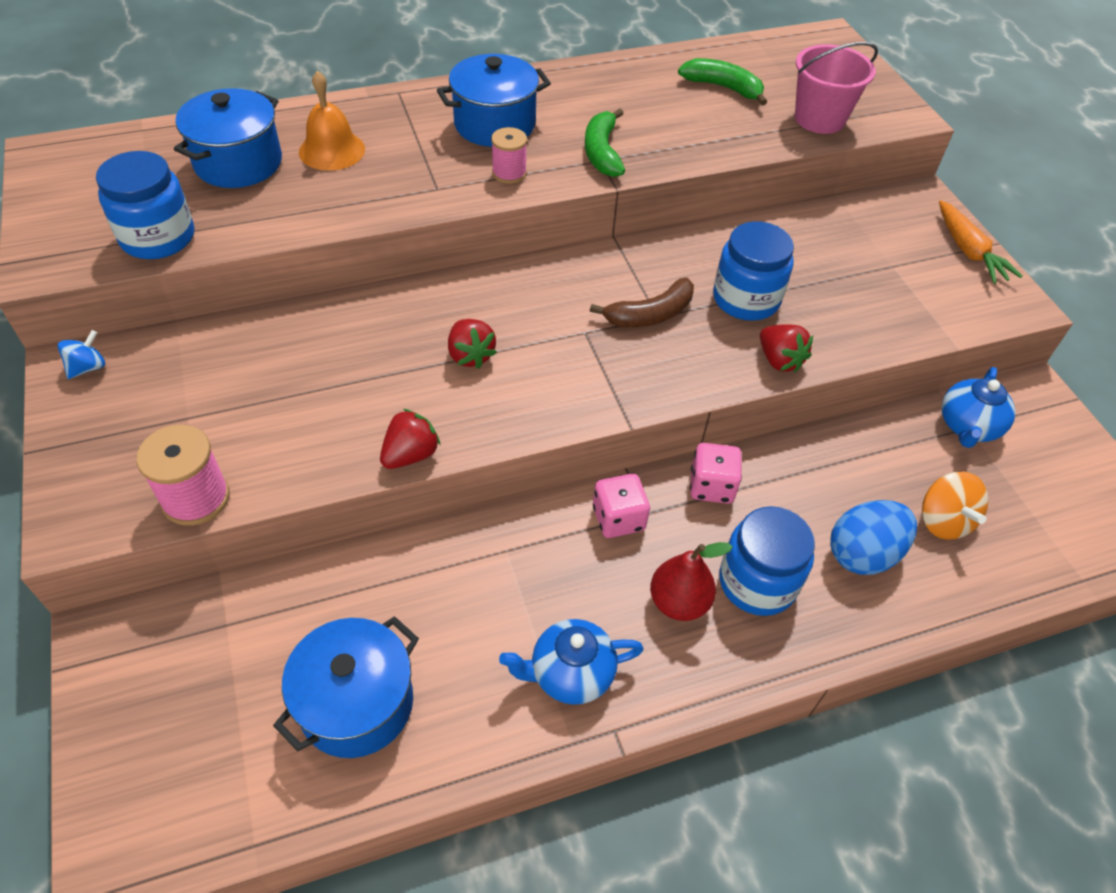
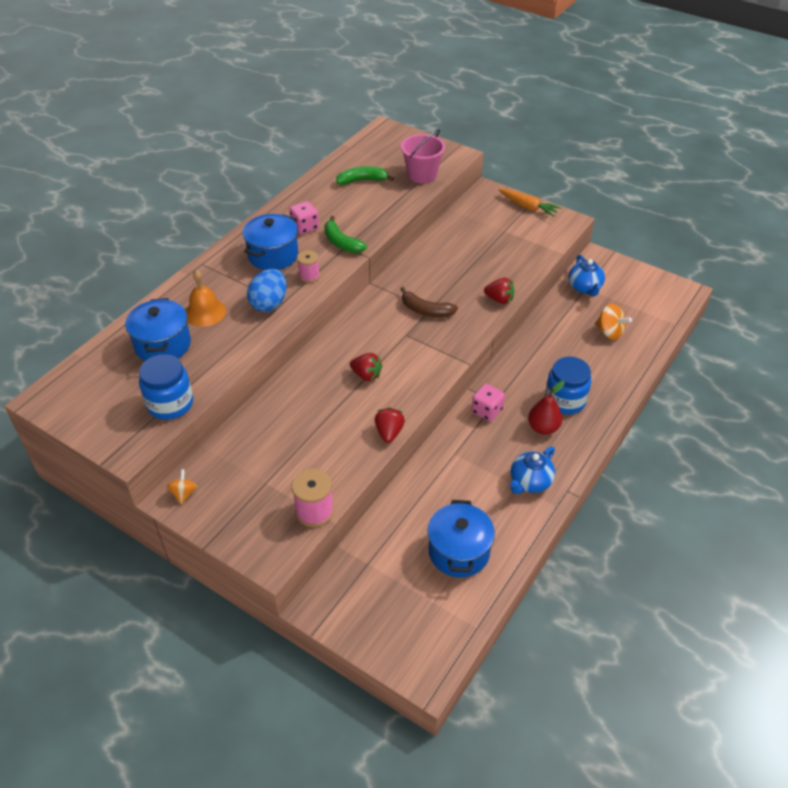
camera: 35 degrees left, 5 degrees down
blue spinning top [58,330,105,379] -> orange spinning top [167,469,197,505]
brown banana [590,278,694,328] -> brown banana turned 90 degrees clockwise [401,287,458,317]
pink dice [690,443,742,504] -> pink dice moved to [289,201,319,235]
blue jar [713,221,794,321] -> none
blue egg [830,500,917,575] -> blue egg moved to [247,269,287,312]

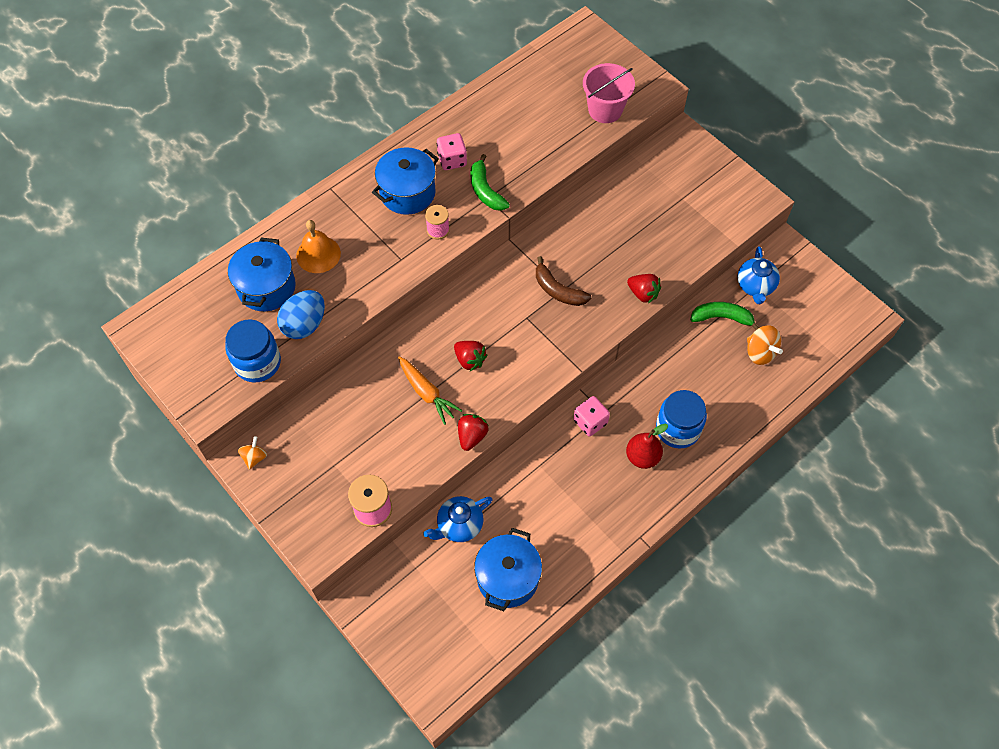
camera: 15 degrees right, 15 degrees up
blue egg [247,269,287,312] -> blue egg moved to [277,290,325,339]
green banana [336,166,394,185] -> green banana moved to [690,302,760,330]
orange carrot [499,189,562,217] -> orange carrot moved to [398,356,463,425]
blue teapot [510,447,555,494] -> blue teapot moved to [423,496,492,542]

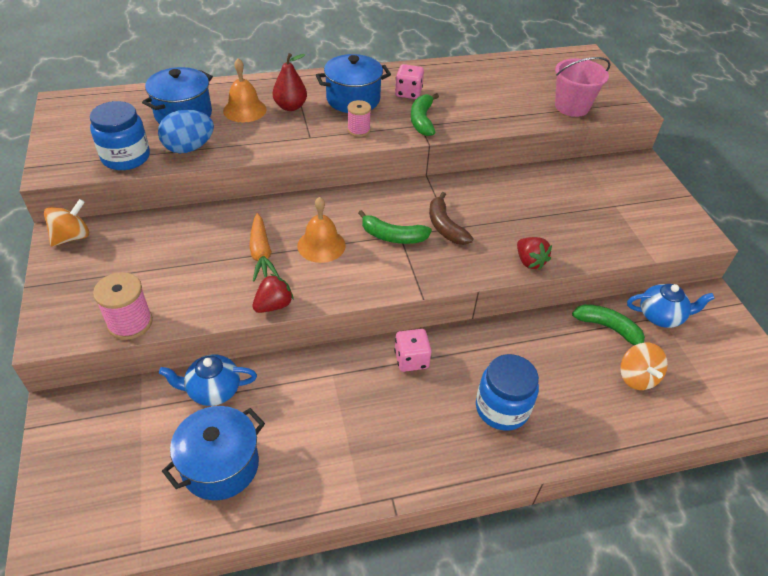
camera: 25 degrees right, 15 degrees down
orange spinning top [238,436,267,470] -> orange spinning top [44,199,89,247], size x1.54
red strawberry [454,341,487,371] -> orange bell [297,197,346,263]
red pear [626,424,668,469] -> red pear moved to [273,53,307,111]
blue teapot [737,246,780,304] -> blue teapot turned 120 degrees counterclockwise [627,284,715,328]
none -> green banana [358,210,432,244]

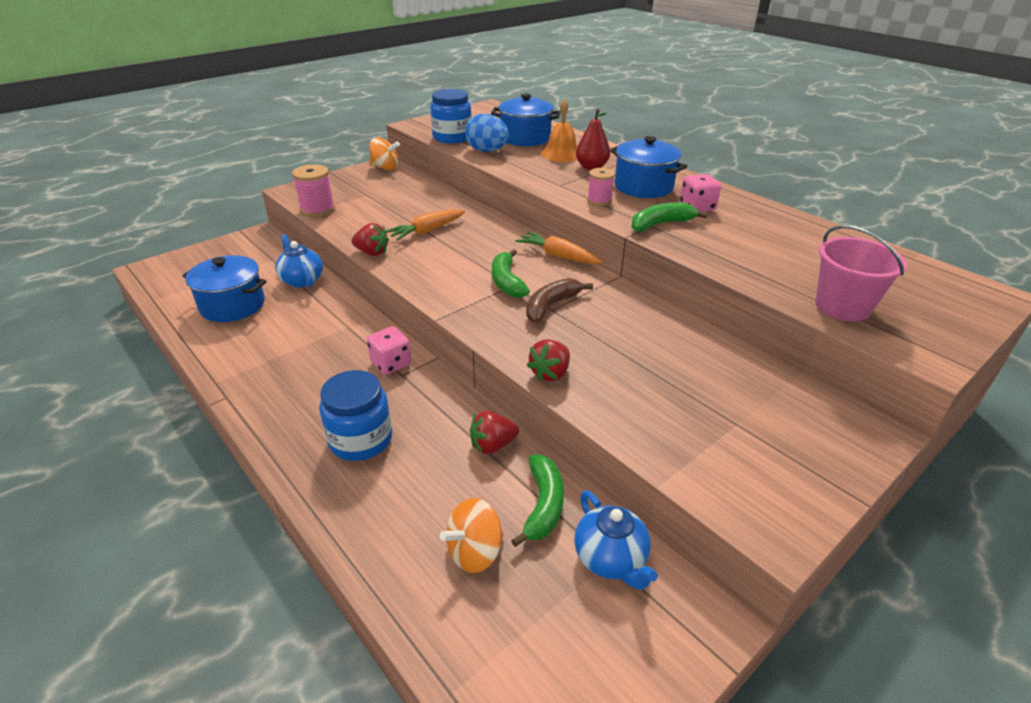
camera: 65 degrees right, 10 degrees down
orange bell [297,197,346,263] -> none
none -> red strawberry [470,411,519,454]
none -> orange carrot [515,231,602,264]

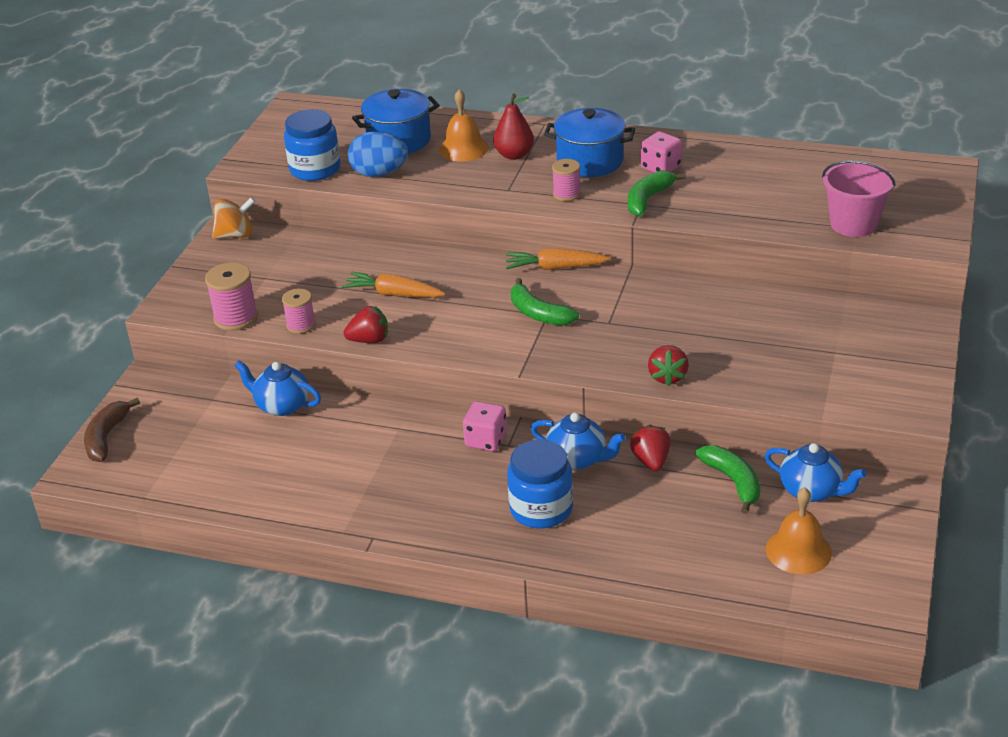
camera: 30 degrees left, 0 degrees up
blue pot [183,255,266,322] -> none
orange carrot [386,209,465,241] -> orange carrot turned 90 degrees clockwise [341,271,445,298]
orange spinning top [440,498,503,573] -> none
red strawberry [470,411,519,454] -> red strawberry turned 135 degrees clockwise [630,424,671,471]
brown banana [526,278,593,323] -> brown banana moved to [84,398,140,462]
none -> pink spool [282,289,316,334]
none -> blue teapot [531,413,626,470]
none -> orange bell [766,487,832,574]

